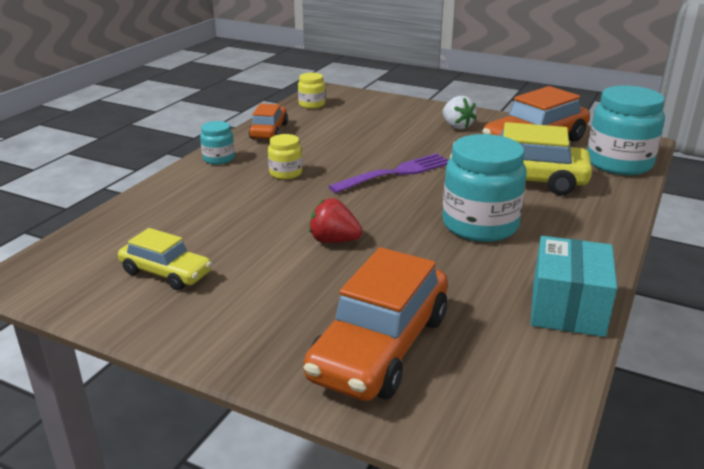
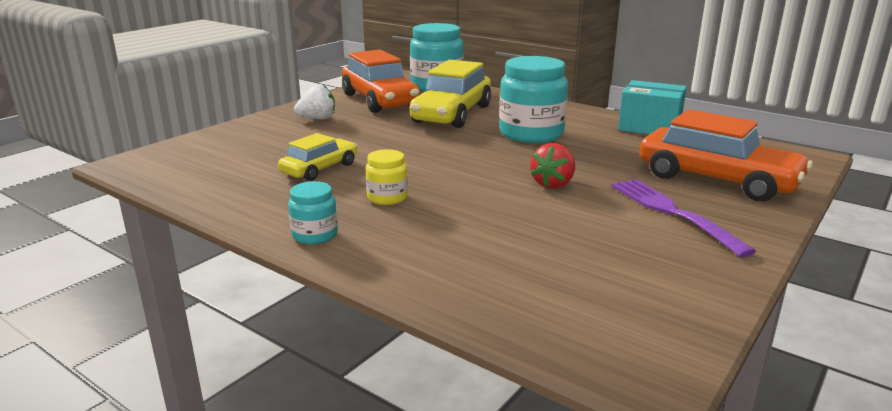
camera: 80 degrees left, 5 degrees down
yellow car [118,228,212,290] -> yellow car moved to [278,133,357,181]
orange car [249,104,288,139] -> none
yellow jar [298,73,325,109] -> none
purple fork [328,153,449,193] -> purple fork moved to [611,179,756,257]

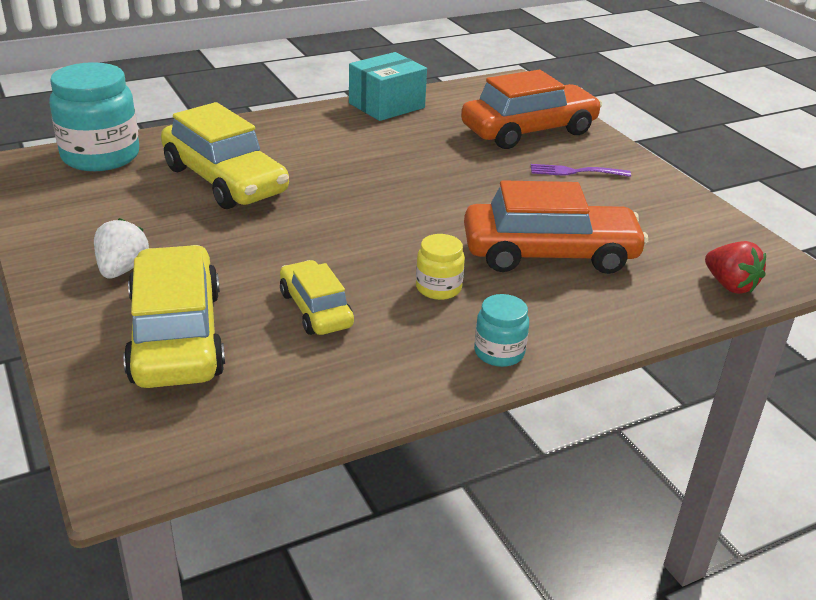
camera: 65 degrees left, 10 degrees up
orange car [342,50,420,113] -> orange car moved to [464,180,648,274]
turquoise jar [499,56,568,143] -> none
red strawberry [530,143,575,189] -> red strawberry moved to [705,241,766,294]
purple fork [611,179,756,257] -> purple fork [531,164,631,177], size x0.63
none -> yellow car [123,245,225,388]

